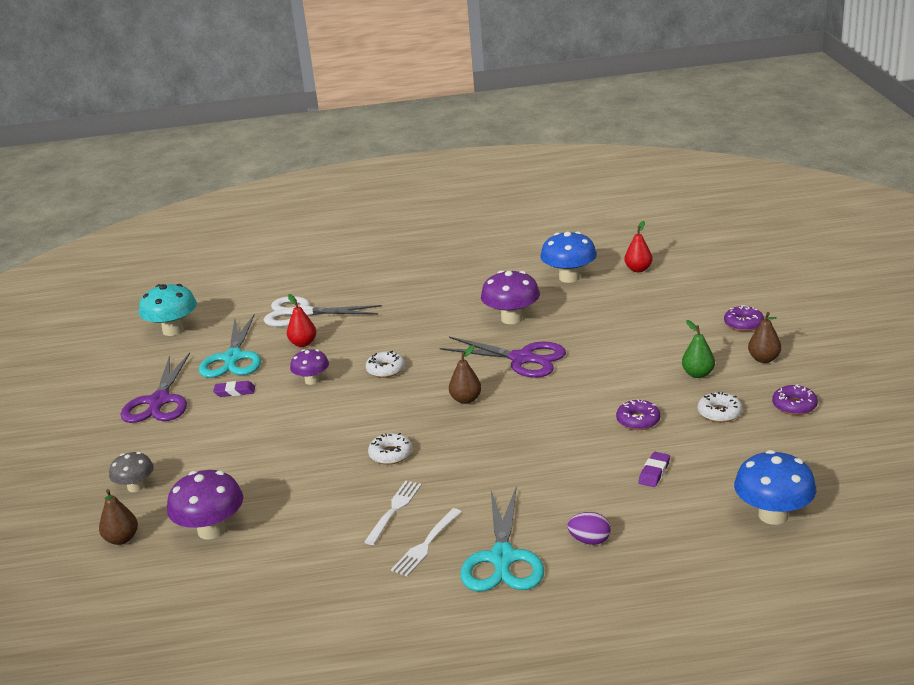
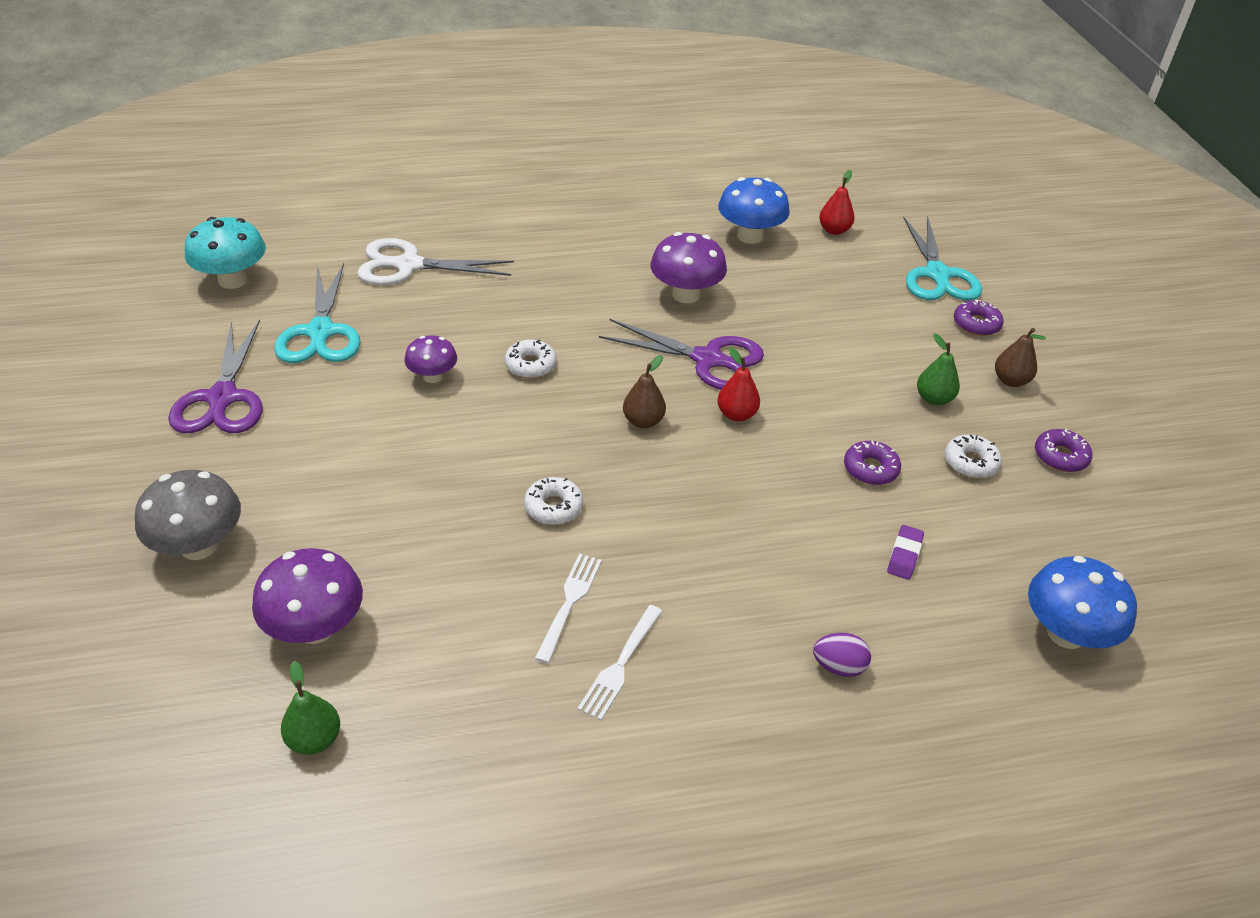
camera: 10 degrees left, 15 degrees up
brown pear [99,489,138,545] -> none
grey mushroom [109,452,154,492] -> grey mushroom [135,470,241,560], size x1.61
purple eraser [213,381,255,397] -> none
red pear [287,294,316,347] -> red pear moved to [717,347,760,421]
turquoise scissors [460,486,544,592] -> turquoise scissors moved to [903,215,982,301]
none -> green pear [281,661,340,755]

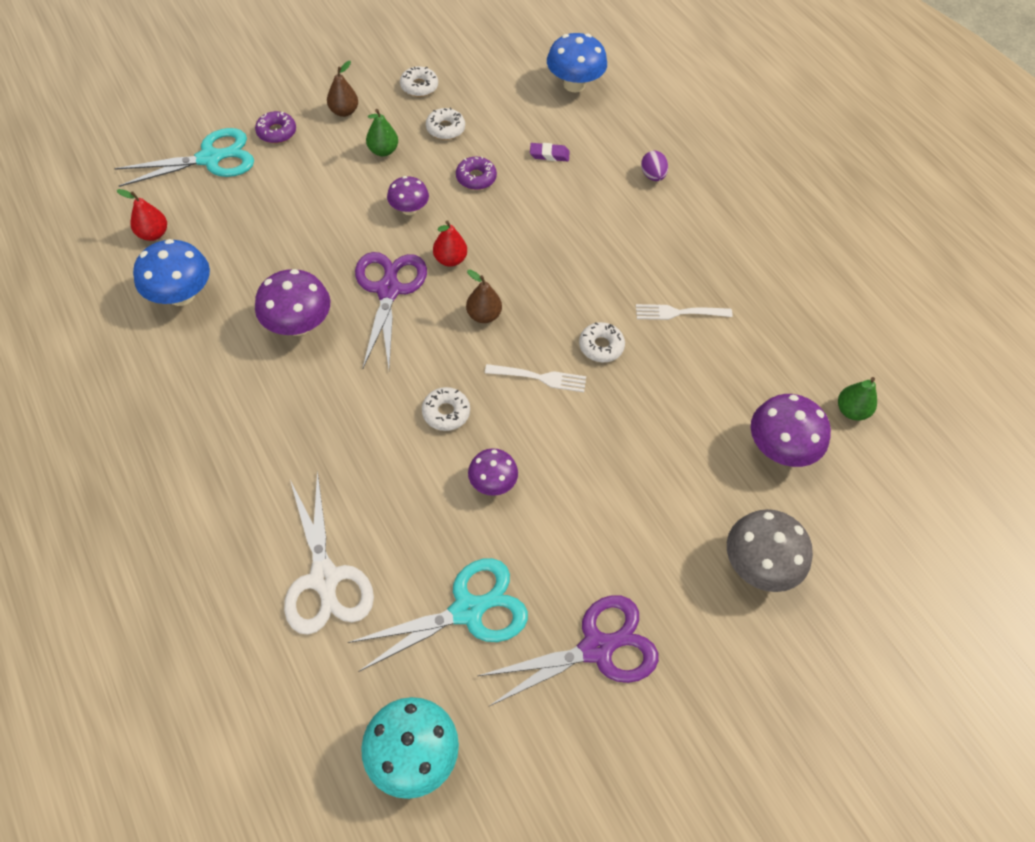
camera: 110 degrees left, 15 degrees up
white fork [577,605,662,721] -> white fork moved to [485,364,586,392]
purple donut [1035,429,1092,472] -> white donut [400,66,438,97]
none -> purple mushroom [387,176,429,215]

